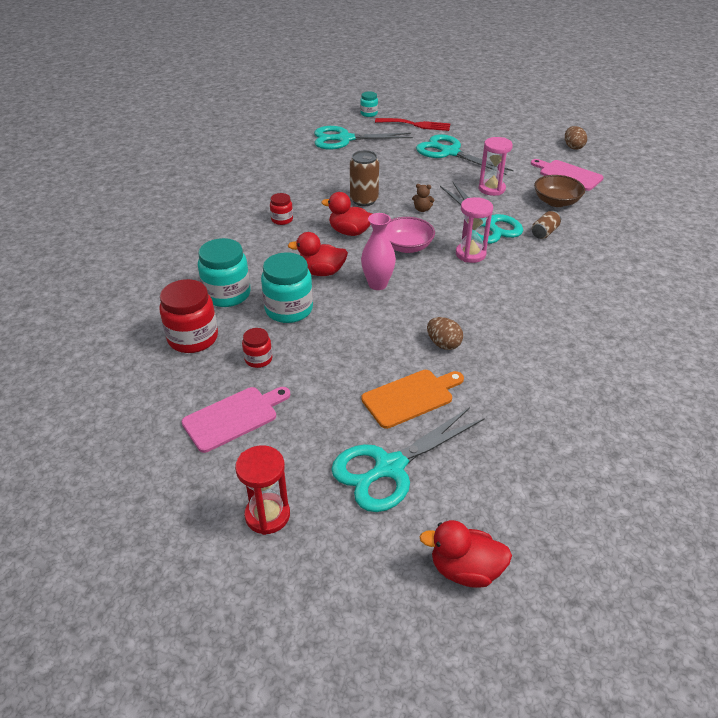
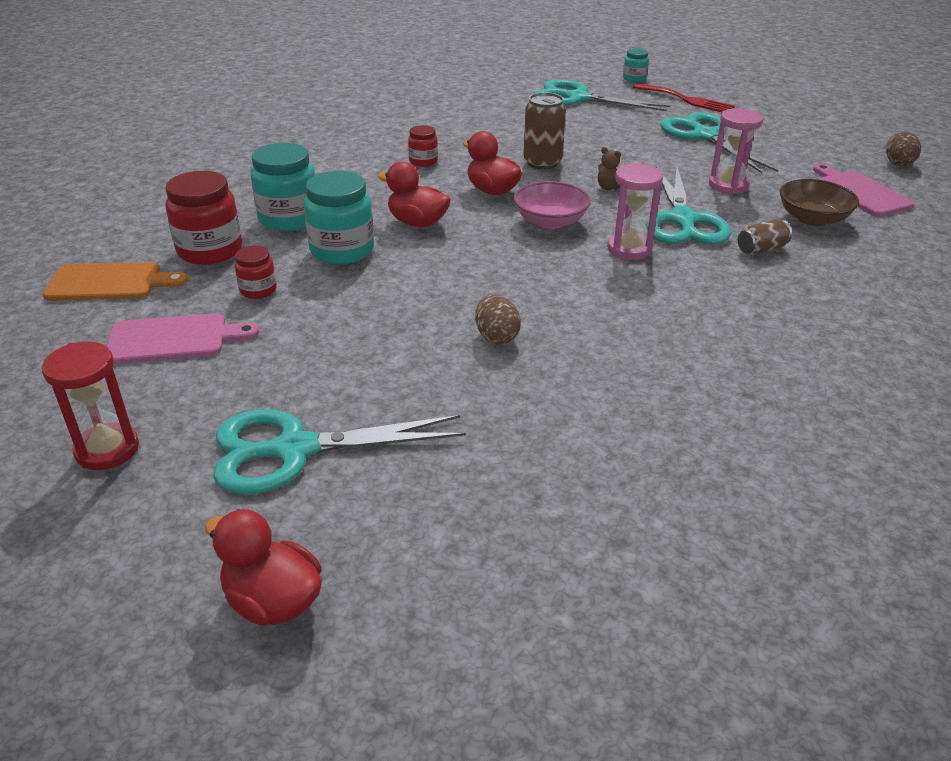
camera: 25 degrees right, 5 degrees down
pink vase [361,213,396,290] -> none
orange cutting board [361,370,464,429] -> orange cutting board moved to [43,262,188,301]

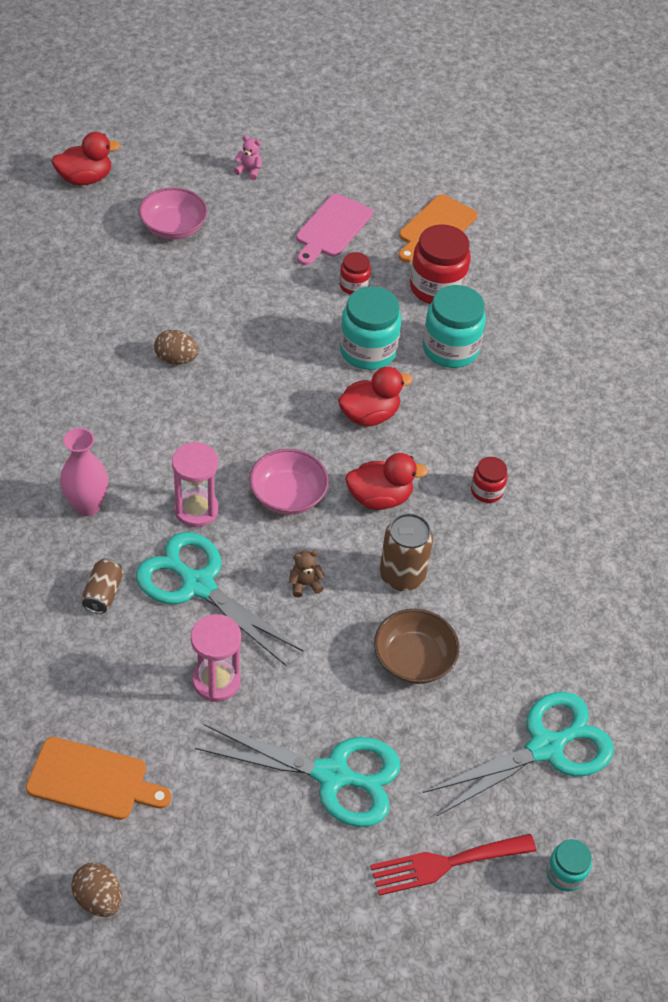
camera: 125 degrees right, 15 degrees up
red hourglass [42,342,139,470] -> pink teddy bear [234,135,262,180]
turquoise scissors [213,410,466,494] -> pink bowl [139,187,208,240]
brown bowl [779,179,859,226] -> brown bowl moved to [374,609,459,684]
pink cutting board [813,164,914,217] -> orange cutting board [26,737,171,820]
none -> pink vase [60,428,108,516]

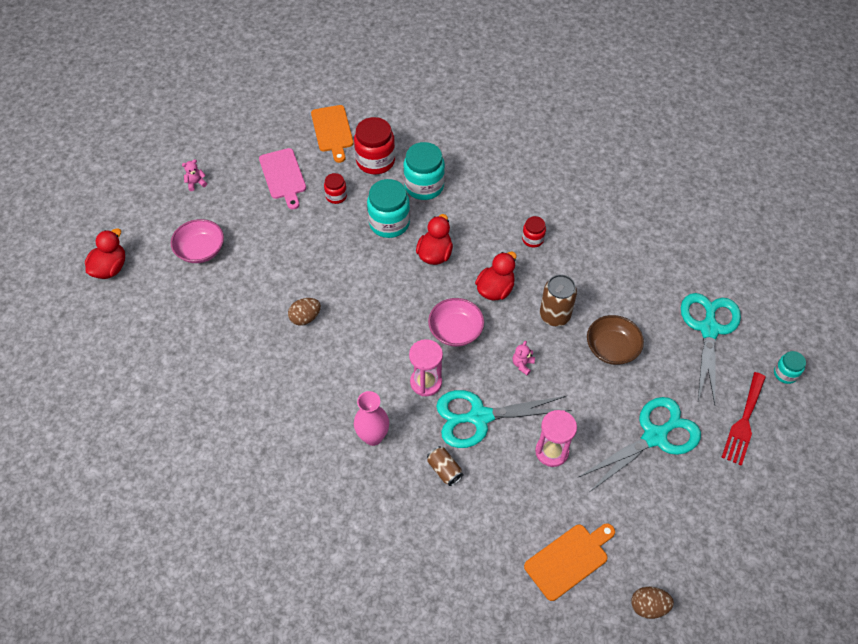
camera: 45 degrees left, 5 degrees up
brown teddy bear [289,551,325,597] -> pink teddy bear [513,341,535,375]

